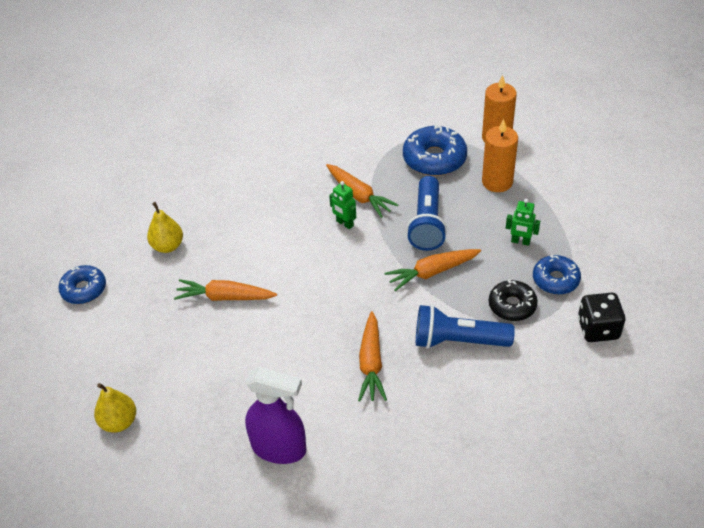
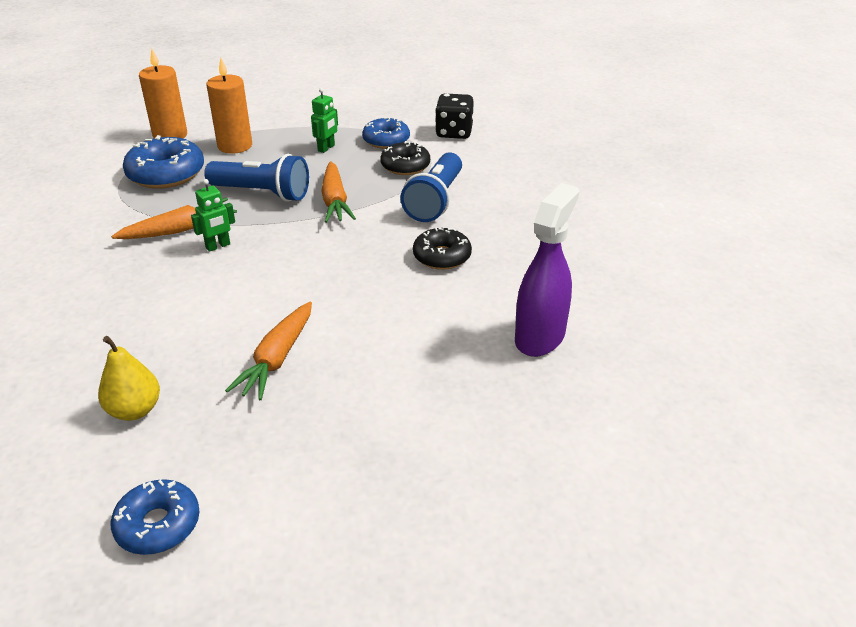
camera: 80 degrees left, 10 degrees down
yellow pear [94,383,136,432] -> none
orange carrot [358,311,387,402] -> black donut [413,227,472,270]

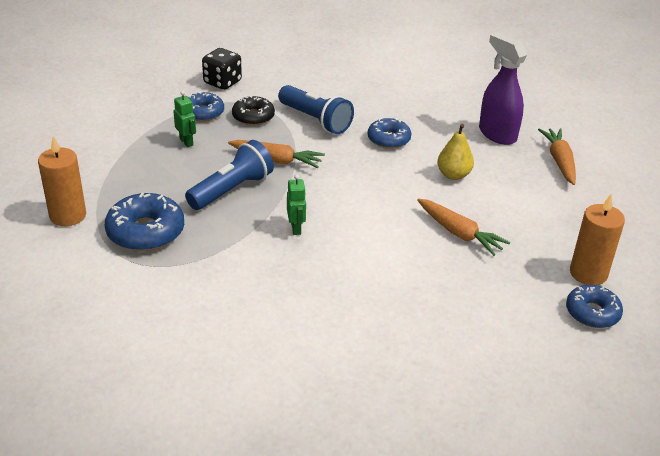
camera: 65 degrees left, 0 degrees up
yellow pear [98,336,160,421] -> yellow pear moved to [437,124,474,180]
orange carrot [111,198,237,239] -> orange carrot moved to [538,128,576,185]
orange candle [207,58,252,154] -> orange candle moved to [570,194,625,285]
black donut [413,227,472,270] -> blue donut [368,118,412,149]

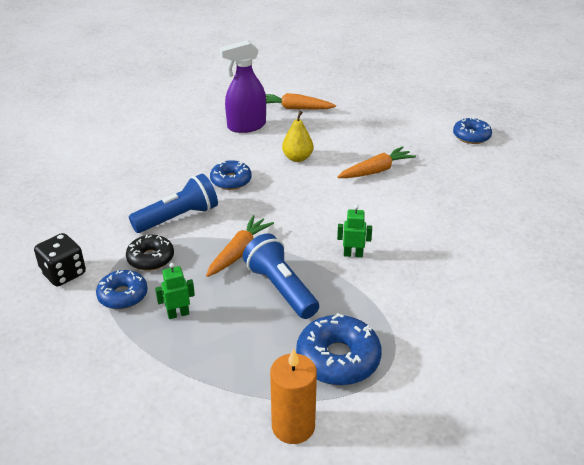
camera: 75 degrees left, 0 degrees up
orange candle [570,194,625,285] -> none

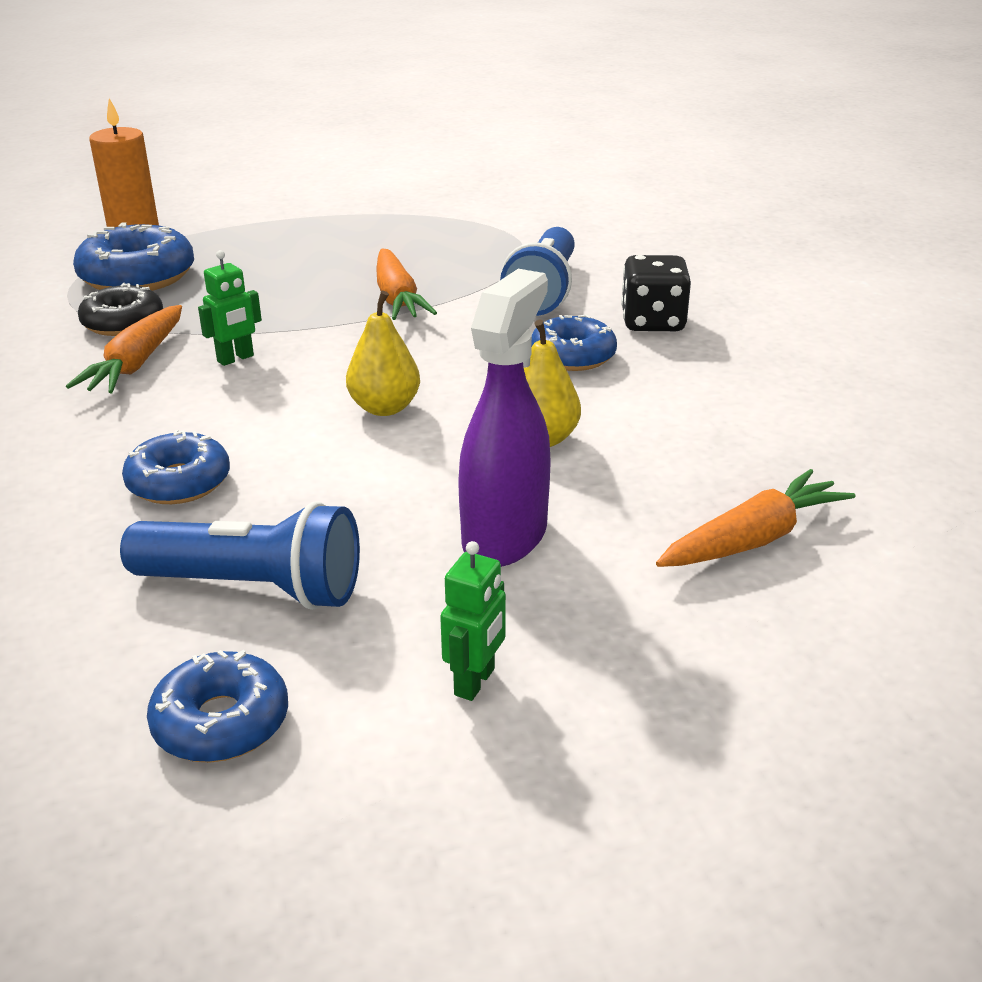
camera: 135 degrees right, 5 degrees down
black dice [34,233,86,287] -> black dice moved to [621,255,691,331]
blue donut [96,270,148,309] -> blue donut moved to [122,430,230,504]
black donut [126,235,174,271] -> black donut moved to [78,283,163,336]
green robot [155,263,195,319] -> green robot moved to [440,541,506,701]
purple spray bottle [219,40,266,133] -> purple spray bottle moved to [458,269,551,567]
blue flashlight [243,233,319,319] -> blue flashlight moved to [120,501,360,610]
orange carrot [337,146,416,178] -> orange carrot moved to [66,305,182,394]
none -> yellow pear [346,291,420,416]

